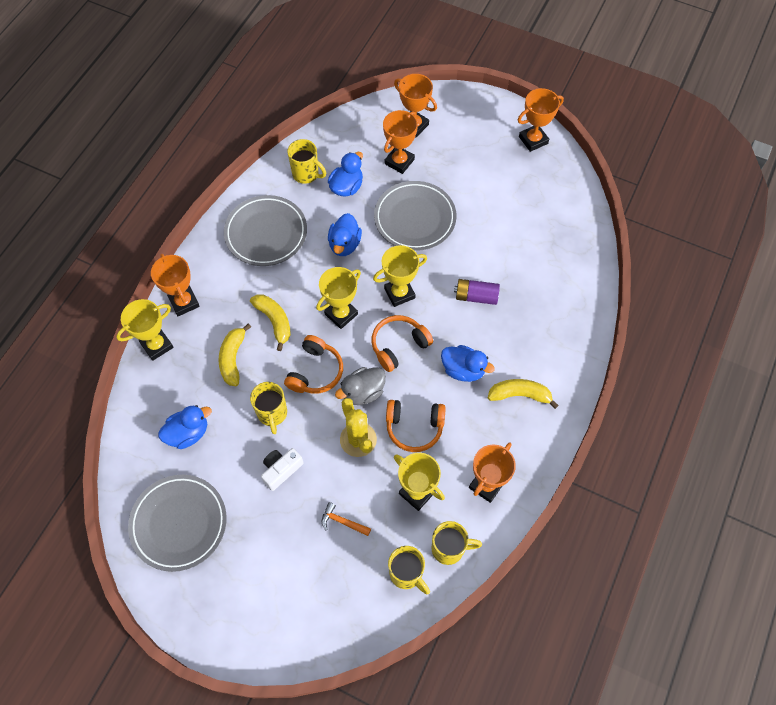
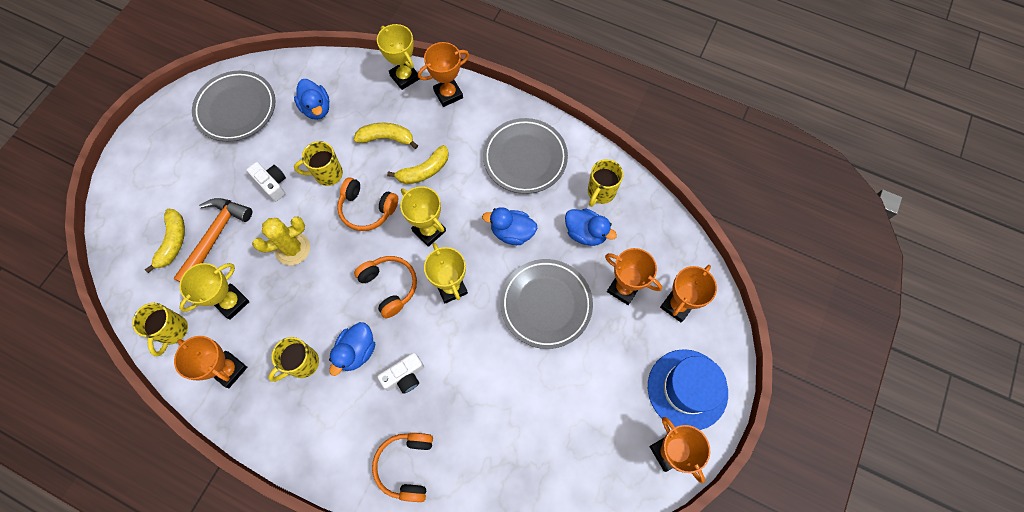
camera: 90 degrees right, 5 degrees up
orange hammer [322,502,371,536] -> orange hammer [173,198,252,282], size x2.04
grey duck [335,367,386,405] -> none
orange headphones [386,400,446,452] -> orange headphones moved to [372,433,433,502]
yellow mug [388,546,430,594] -> yellow mug moved to [268,337,319,382]
purple battery [454,279,500,305] -> none
yellow banana [488,379,559,409] -> yellow banana moved to [145,209,185,273]
none -> white camera [377,353,424,394]
none -> blue hat [648,349,728,430]

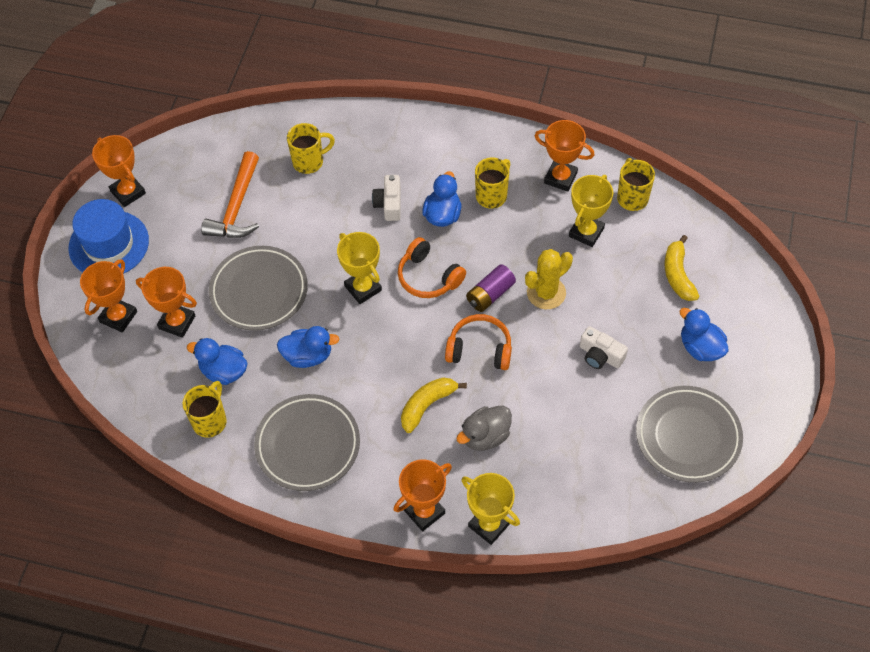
camera: 170 degrees right, 10 degrees down
orange hammer [173,198,252,282] -> orange hammer moved to [201,151,259,238]
blue duck [294,79,329,120] -> blue duck moved to [679,308,729,361]
yellow mug [294,141,343,186] -> yellow mug moved to [287,123,335,174]
yellow banana [354,123,418,149] -> grey duck [456,406,512,451]
orange headphones [372,433,433,502] -> none
white camera [377,353,424,394] -> white camera turned 45 degrees counterclockwise [372,175,401,221]
yellow trophy [400,186,446,247] -> none
none -> purple battery [466,264,516,312]

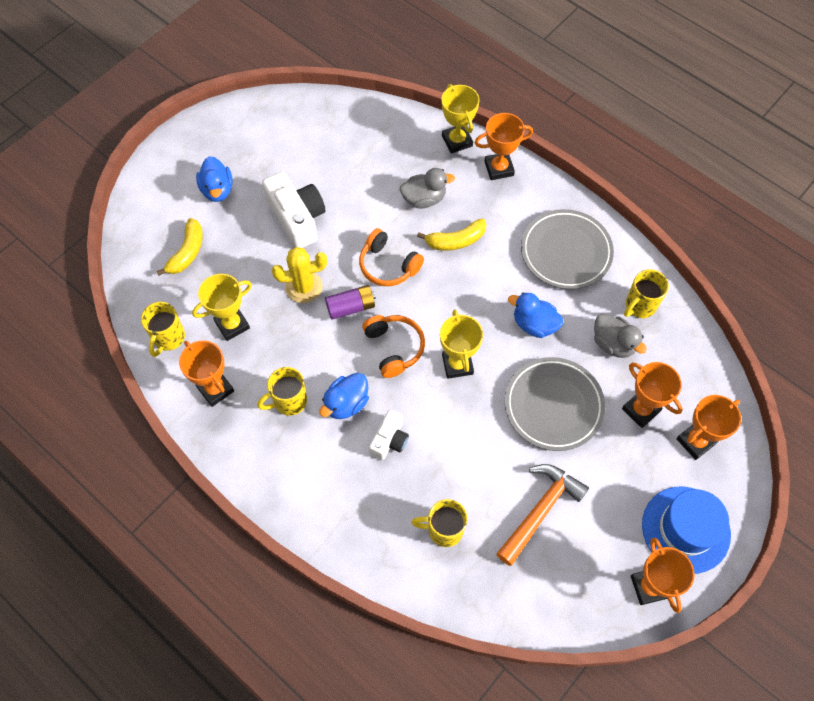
camera: 155 degrees left, 5 degrees up
blue duck [187,338,248,385] -> grey duck [594,314,647,358]
white camera [580,326,628,369] -> white camera [262,172,325,248], size x1.74
grey plate [636,386,743,483] -> none

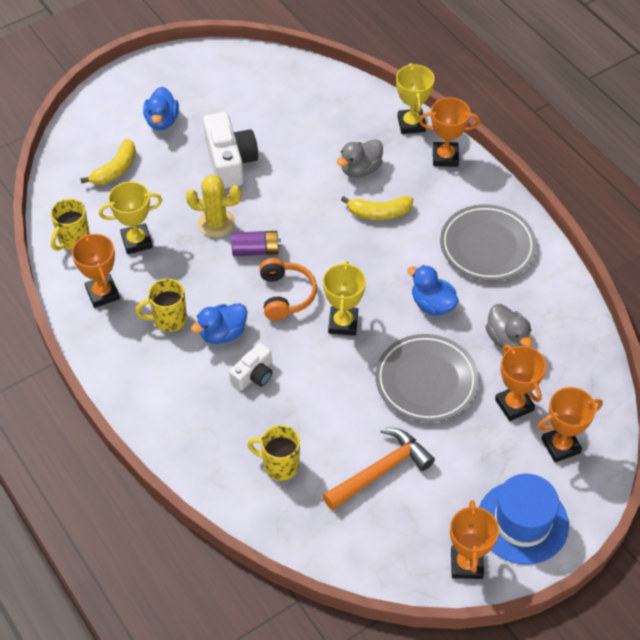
camera: 15 degrees right, 10 degrees down
orange headphones [359,228,424,286] -> none
grey duck [400,168,455,208] -> grey duck turned 135 degrees clockwise [337,139,383,178]
yellow mug [624,269,669,318] -> none

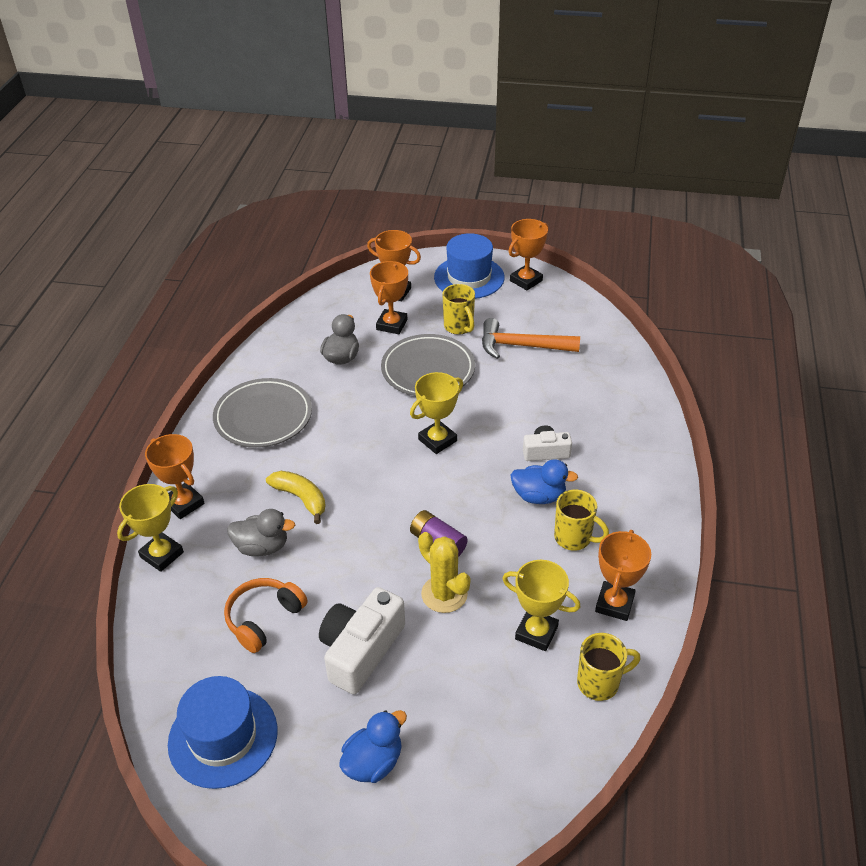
camera: 135 degrees left, 10 degrees down
yellow banana [80,139,136,185] -> none
yellow mug [247,425,300,481] -> yellow mug moved to [442,284,475,335]
orange headphones [259,258,317,320] -> orange headphones moved to [224,578,307,653]
blue duck [407,265,459,315] -> none
none -> blue hat [168,676,278,789]

